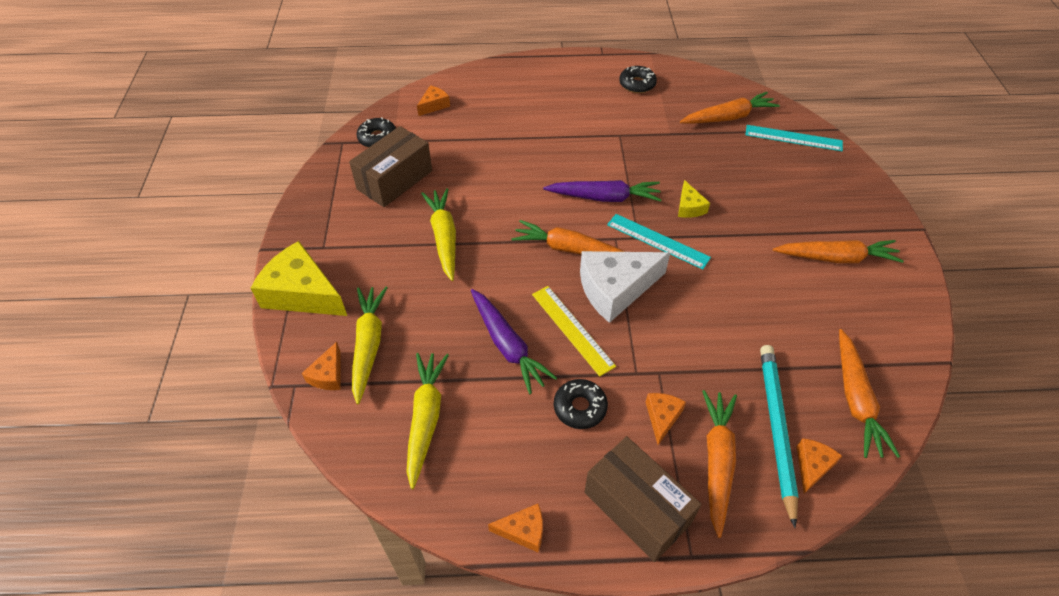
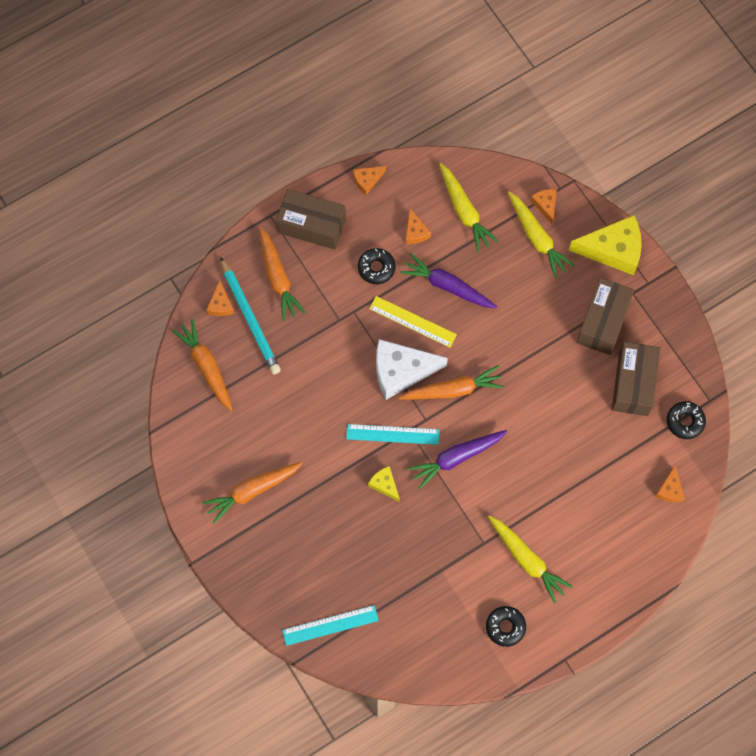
camera: 150 degrees right, 20 degrees up
yellow carrot [421,188,456,281] -> yellow carrot moved to [488,516,573,603]
white cheese [580,251,670,323] -> white cheese turned 135 degrees counterclockwise [376,339,448,400]
orange cheese [646,393,686,445] -> orange cheese moved to [405,209,431,244]
orange carrot [680,92,780,124] -> none
none -> brown box [576,278,634,355]

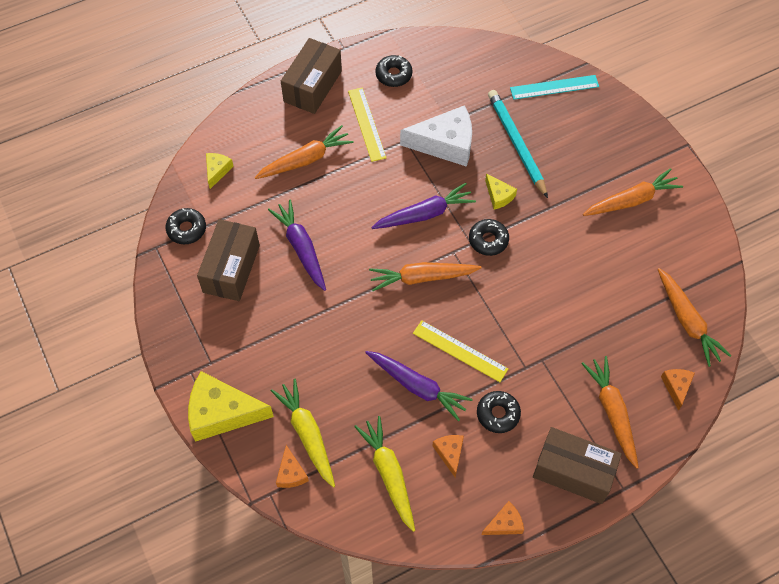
camera: 175 degrees left, 10 degrees down
turquoise pencil [220,257,281,374] -> turquoise pencil moved to [488,90,548,198]
turquoise ruler [346,424,440,445] -> black donut [469,219,509,256]
white cheese [376,339,448,400] -> white cheese moved to [400,105,472,167]
yellow carrot [488,516,573,603] -> yellow ruler [348,87,386,162]
brown box [576,278,634,355] -> brown box moved to [281,38,342,114]
orange cheese [655,466,685,502] -> yellow cheese [206,153,234,189]
none -> orange carrot [255,125,354,179]
none -> purple carrot [268,200,326,291]

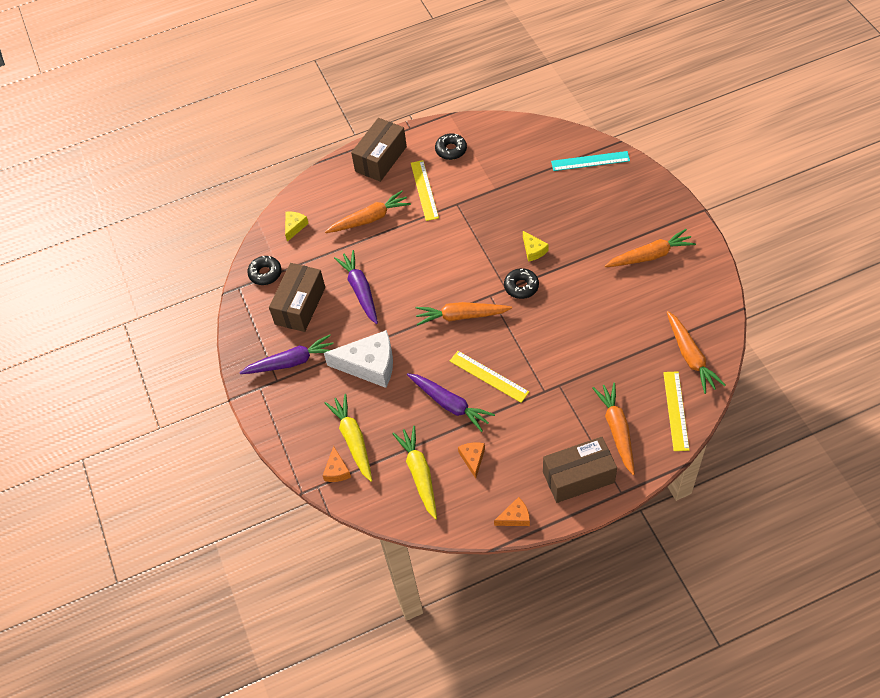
camera: 10 degrees right, 5 degrees down
yellow cheese [188,371,274,442] -> none
purple carrot [371,183,476,229] -> purple carrot moved to [239,334,333,374]
white cheese [400,105,472,167] -> white cheese moved to [324,330,393,388]
black donut [477,391,521,433] -> none
turquoise pencil [488,90,548,198] -> none
brown box [533,427,622,504] -> brown box turned 45 degrees counterclockwise [543,437,617,503]
orange cheese [661,369,695,411] -> yellow ruler [663,371,690,451]

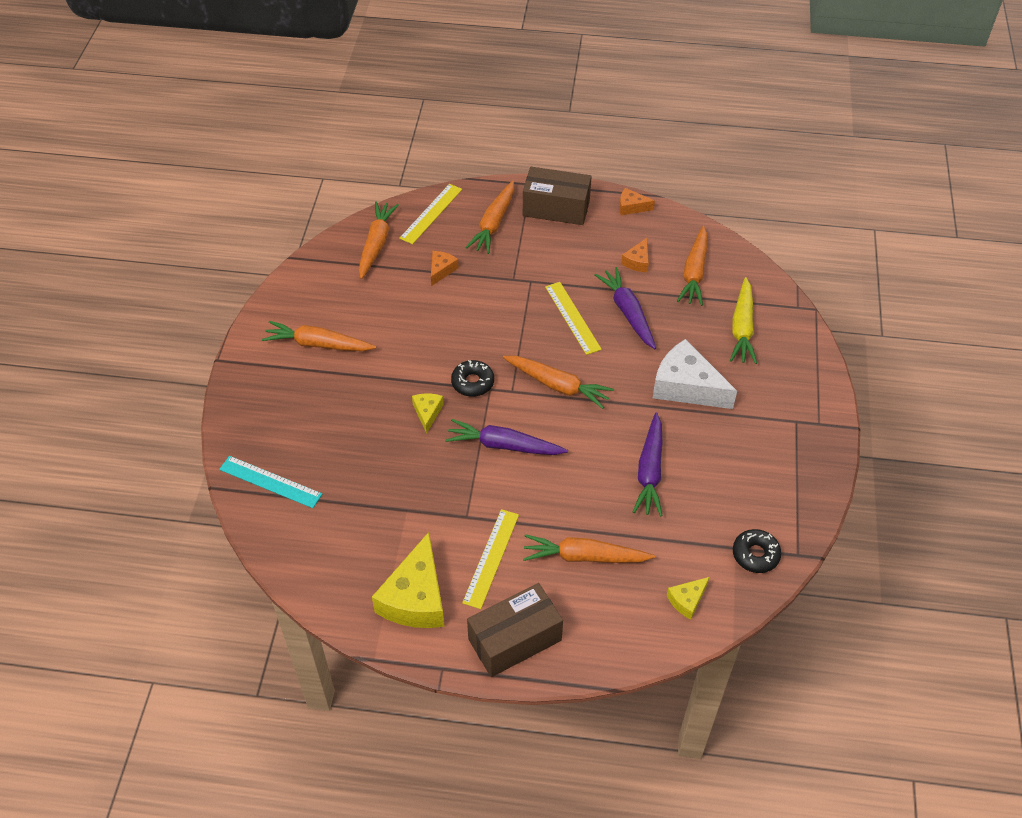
camera: 155 degrees left, 5 degrees down
purple carrot [239,334,333,374] -> purple carrot moved to [445,419,568,455]
brown box [269,263,325,332] -> none
orange cheese [323,446,351,482] -> orange cheese moved to [431,251,459,286]
yellow carrot [392,426,437,520] -> orange carrot [677,226,708,306]
black donut [435,133,467,160] -> yellow cheese [372,532,444,628]

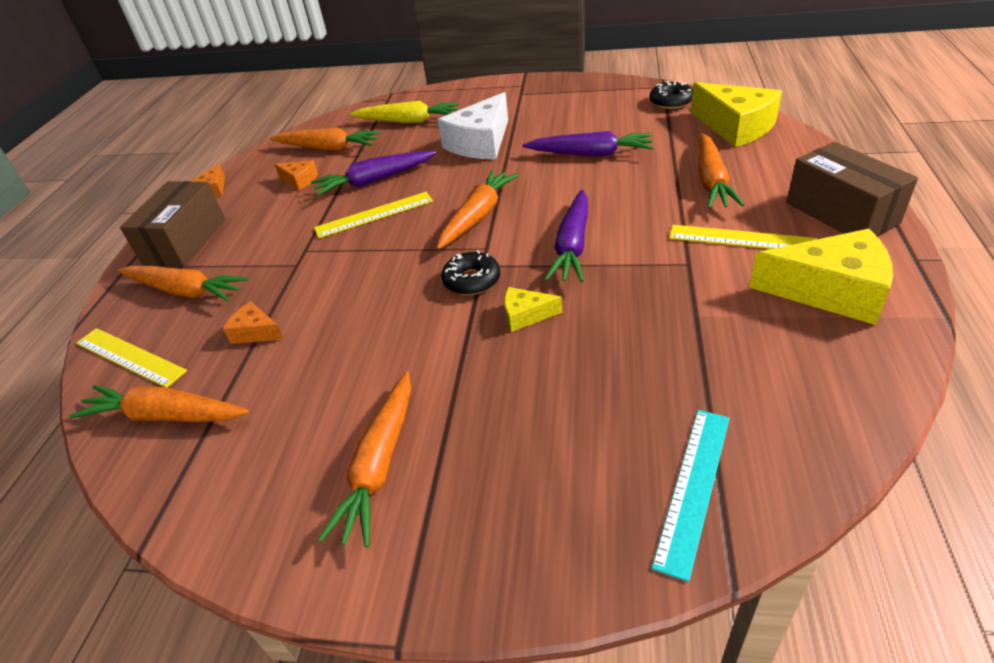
camera: 85 degrees left, 10 degrees down
yellow cheese [667,577,709,619] -> yellow cheese [691,82,782,147], size x2.05

